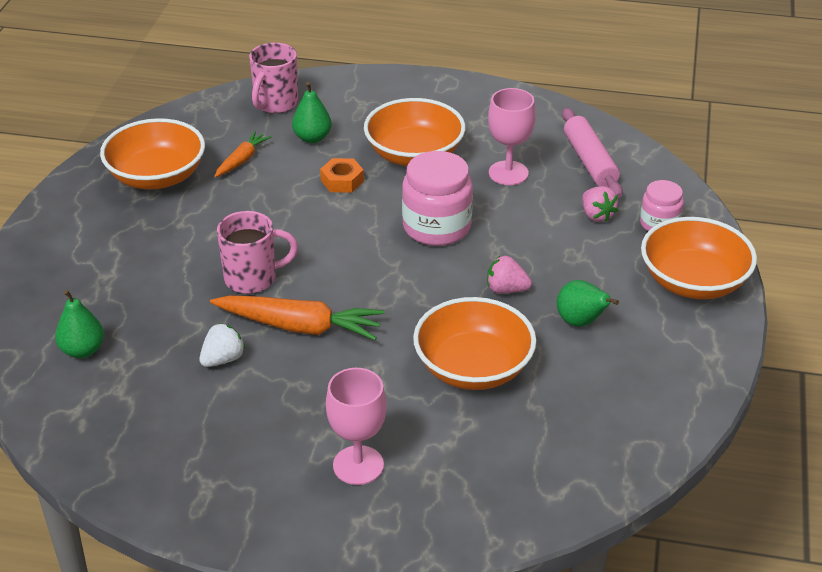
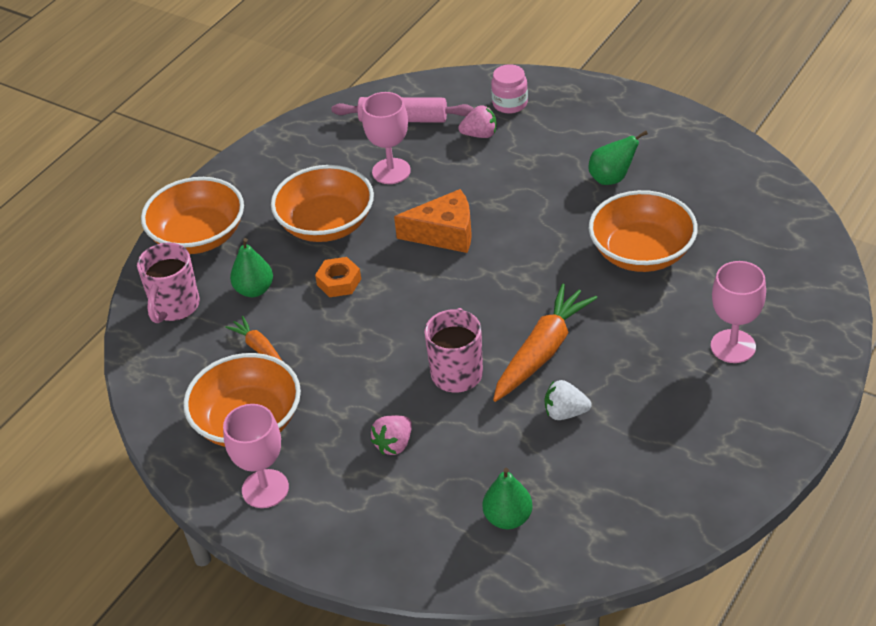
camera: 65 degrees left, 5 degrees up
white strawberry [199,323,245,367] -> white strawberry turned 60 degrees counterclockwise [545,380,592,420]
pink mug [249,43,298,113] -> pink mug turned 60 degrees clockwise [137,243,200,323]
pink jar [402,151,473,246] -> orange cheese [394,189,472,253]
pink strawberry [487,256,532,294] -> pink strawberry moved to [370,416,412,455]
orange bowl [641,217,757,299] -> orange bowl moved to [141,177,244,254]
none -> pink goblet [223,404,289,508]

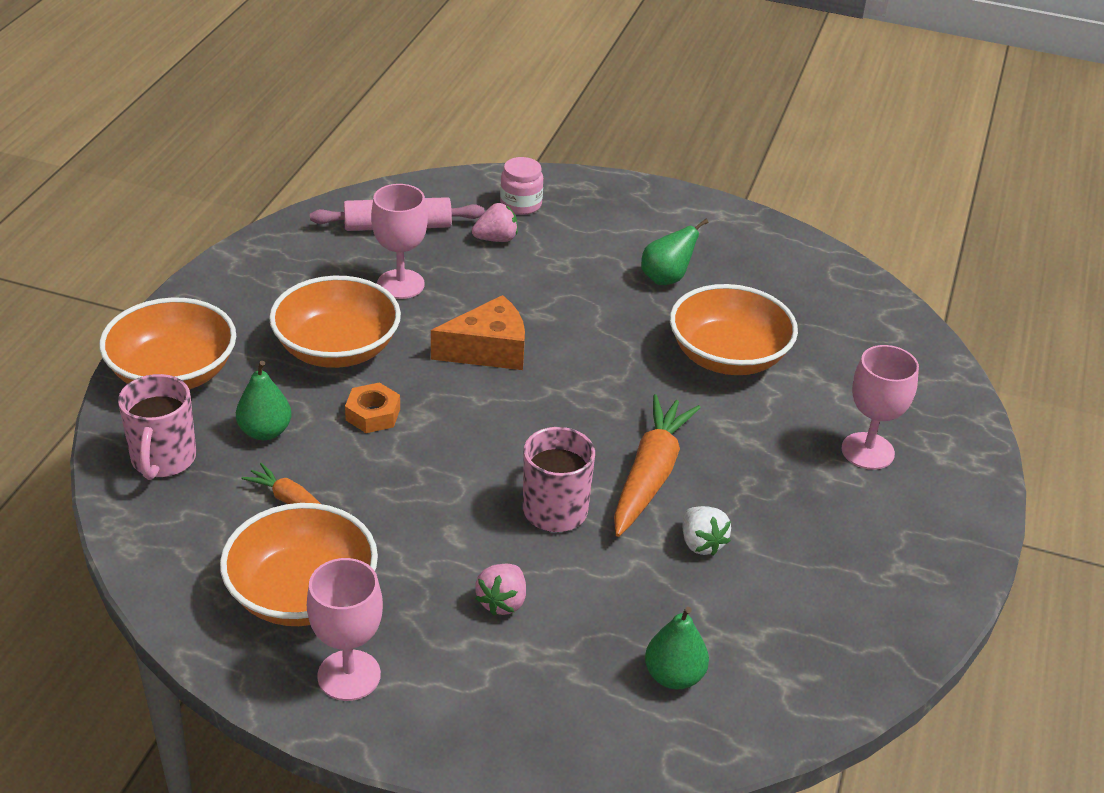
camera: 20 degrees left, 5 degrees down
white strawberry [545,380,592,420] -> white strawberry turned 105 degrees counterclockwise [683,506,731,556]

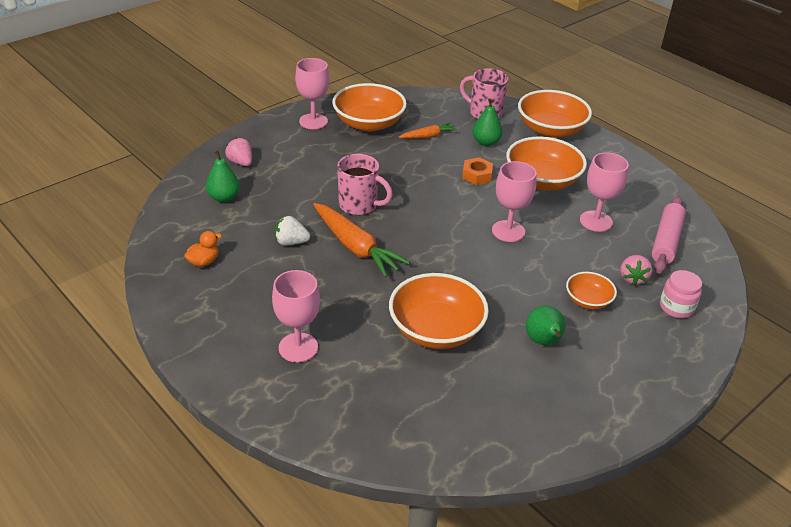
camera: 120 degrees right, 0 degrees up
orange cheese [431,295,525,370] -> pink goblet [492,161,536,242]
pink strawberry [475,564,526,616] -> pink strawberry moved to [225,138,252,166]
none -> orange duck [184,231,222,267]
none -> orange bowl [566,272,617,310]

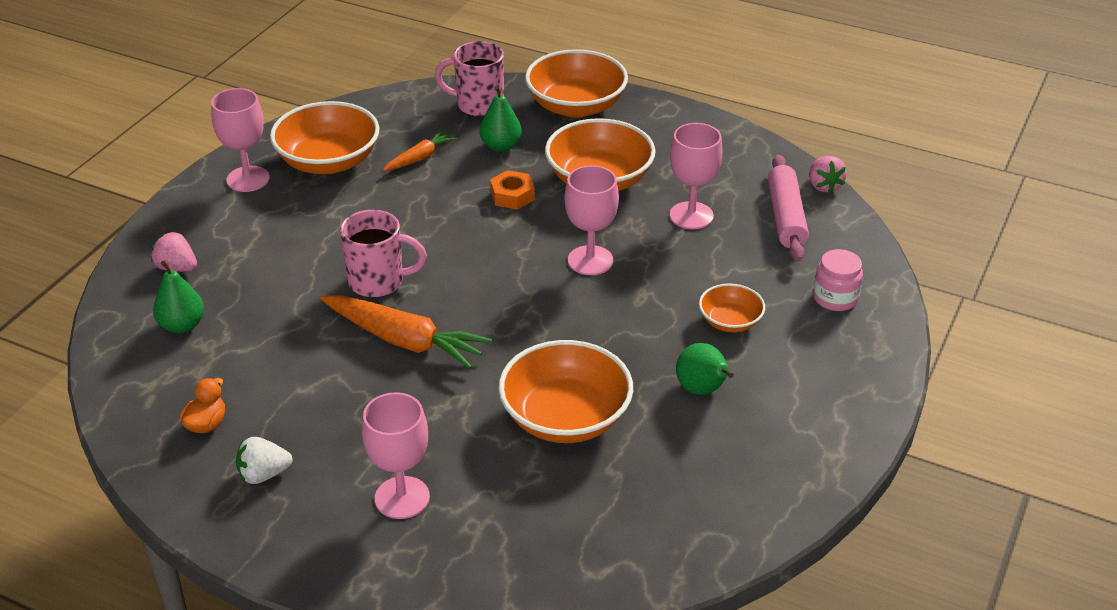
camera: 20 degrees left, 0 degrees up
white strawberry [275,216,310,245] -> white strawberry moved to [236,437,293,484]
pink strawberry [620,255,653,285] -> pink strawberry moved to [809,156,847,193]

